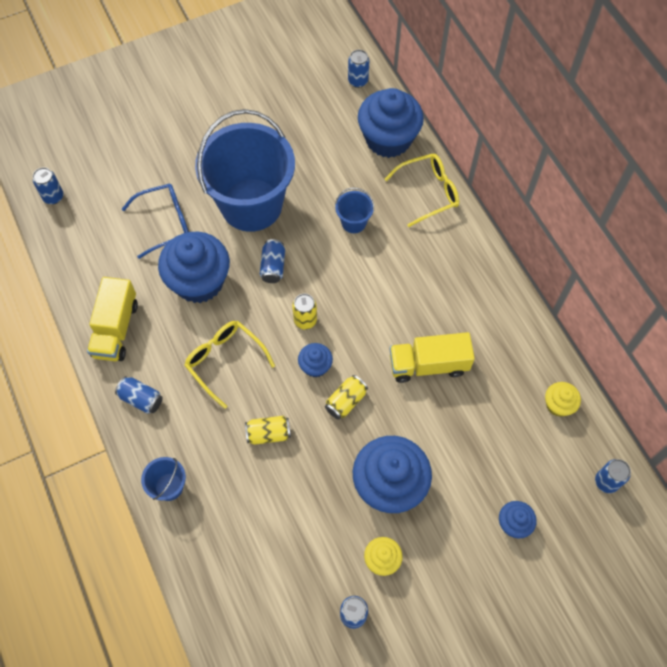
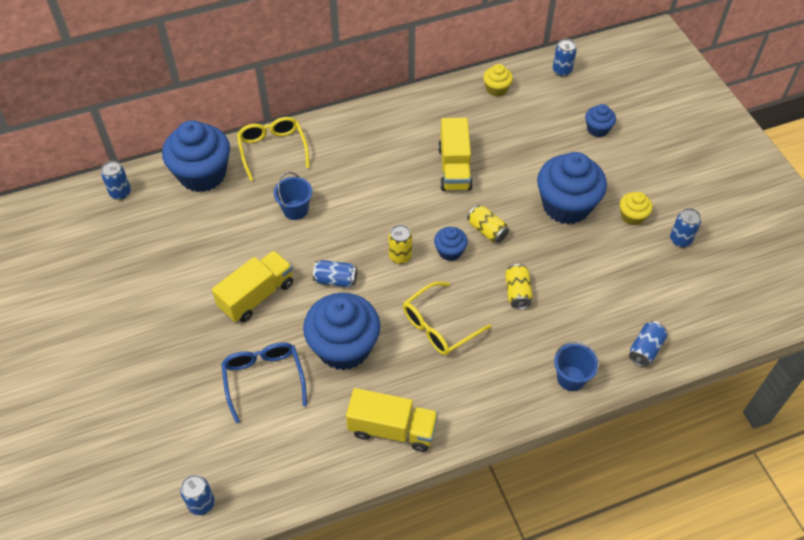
camera: 85 degrees left, 10 degrees down
blue can [115,376,163,414] -> blue can moved to [629,321,667,367]
blue bucket [195,109,295,232] -> yellow truck [212,250,293,322]

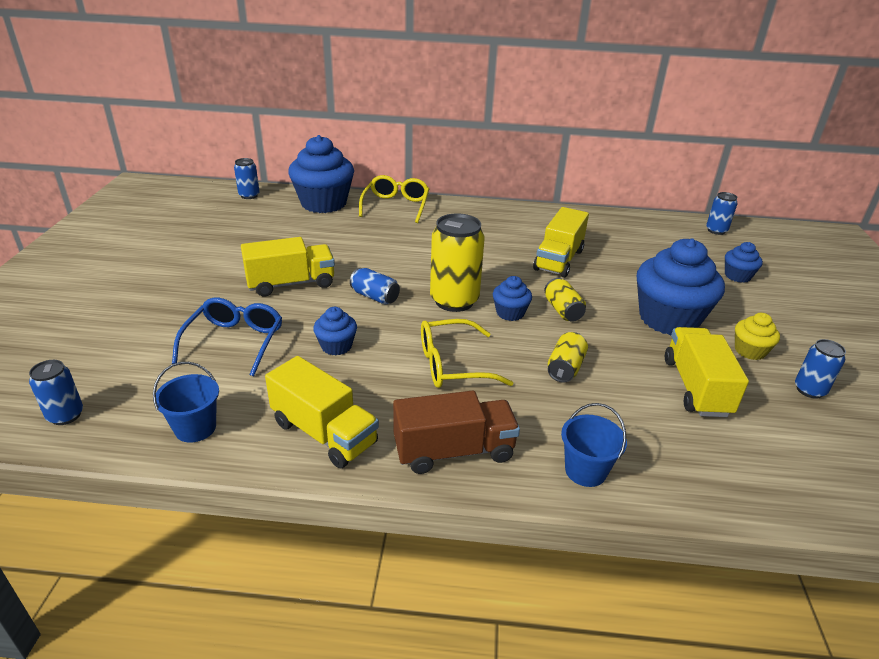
camera: 25 degrees right, 20 degrees down
blue bucket [274,172,312,220] -> blue bucket moved to [153,362,219,443]
blue cupcake [303,293,380,371] -> blue cupcake [313,307,357,355], size x0.48
yellow can [388,225,412,264] -> yellow can [430,213,485,312], size x1.86
yellow cupcake [483,64,513,97] -> none
blue can [629,321,667,367] -> none
none -> brown truck [393,391,520,474]
none -> yellow truck [665,327,749,417]

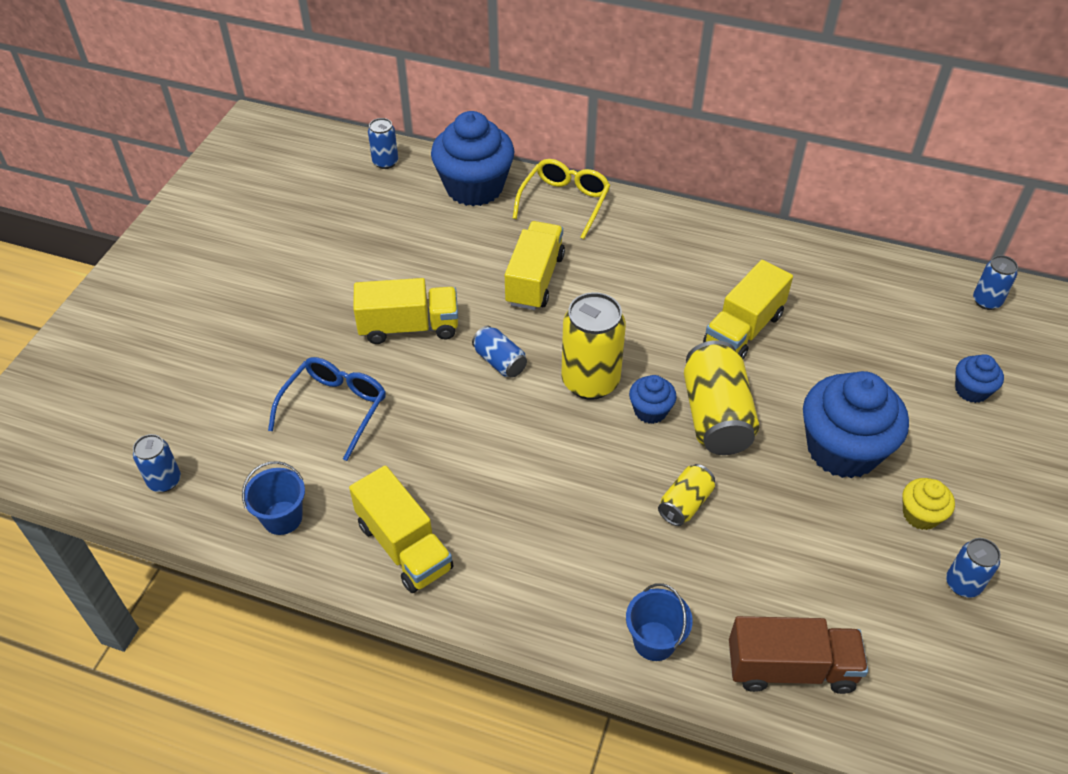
camera: 15 degrees right, 15 degrees up
blue cupcake [313,307,357,355] -> none
brown truck [393,391,520,474] -> brown truck moved to [729,616,868,694]
yellow glasses [421,319,513,388] -> none
yellow can [545,278,586,322] -> yellow can [684,340,759,455], size x1.86
yellow truck [665,327,749,417] -> yellow truck moved to [505,221,565,310]

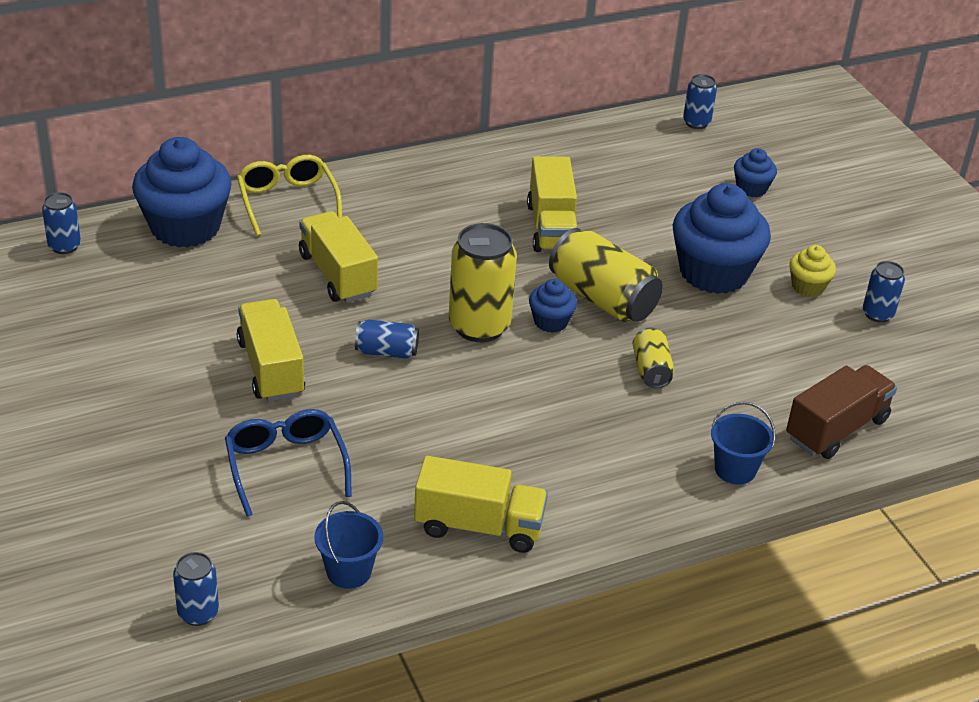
camera: 45 degrees left, 10 degrees down
yellow truck [353,278,458,344] -> yellow truck turned 60 degrees counterclockwise [237,299,305,402]

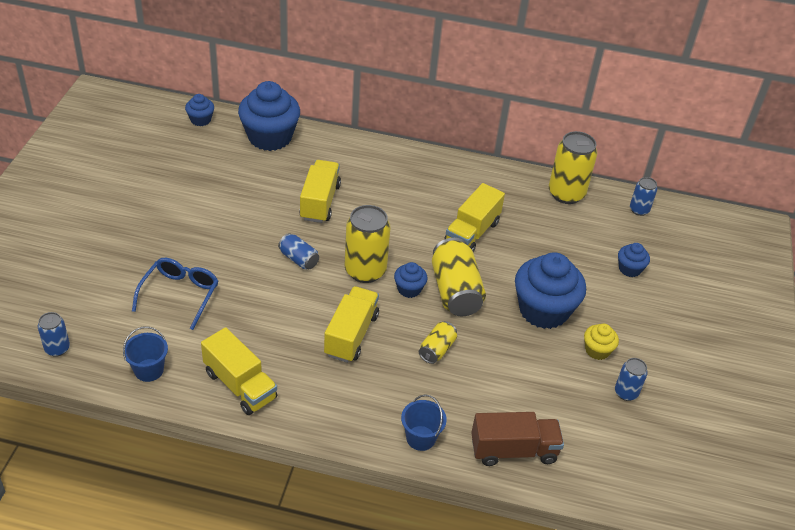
camera: 35 degrees right, 5 degrees up
blue can [42,192,81,254] -> blue cupcake [185,94,214,126]
yellow glasses [237,155,342,236] -> none
yellow truck [237,299,305,402] -> yellow truck moved to [324,286,379,363]
none -> yellow can [549,131,597,204]

